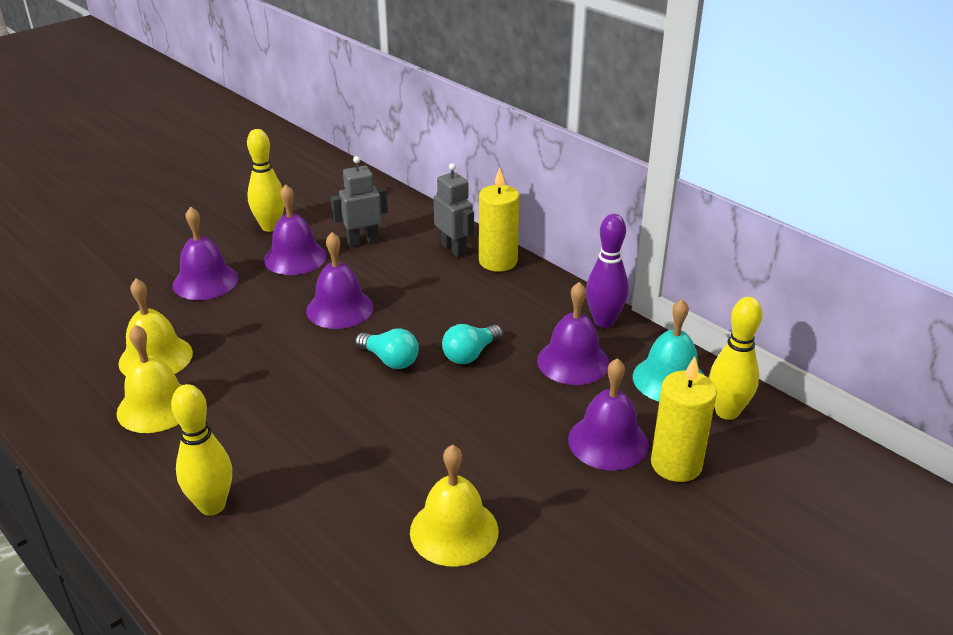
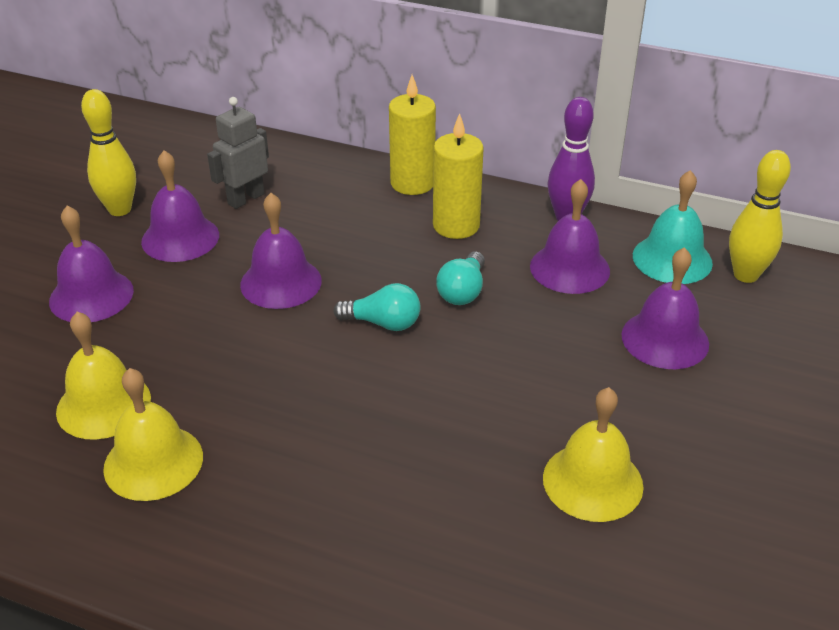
camera: 25 degrees left, 5 degrees up
yellow bowling pin [171,384,232,515] -> none
grey robot [433,163,474,258] -> none
yellow candle [651,356,717,482] -> yellow candle moved to [433,113,484,239]

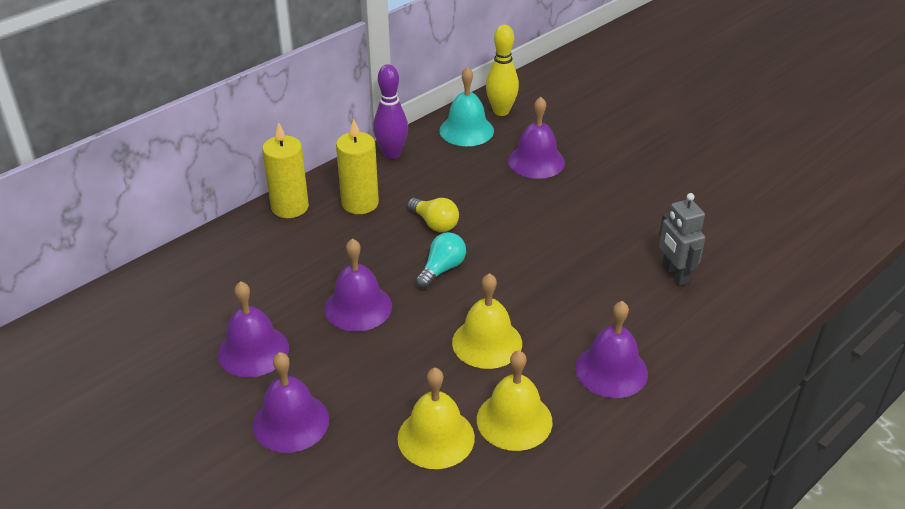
camera: 65 degrees left, 0 degrees up
yellow bowling pin [81,89,136,216] -> none
grey robot [207,97,269,209] -> grey robot moved to [659,193,705,286]
turquoise light bulb [436,251,485,305] -> yellow light bulb [407,198,459,232]
purple bell [530,179,610,294] -> purple bell moved to [575,301,648,398]
yellow bell [543,387,644,522] -> yellow bell moved to [452,273,522,369]

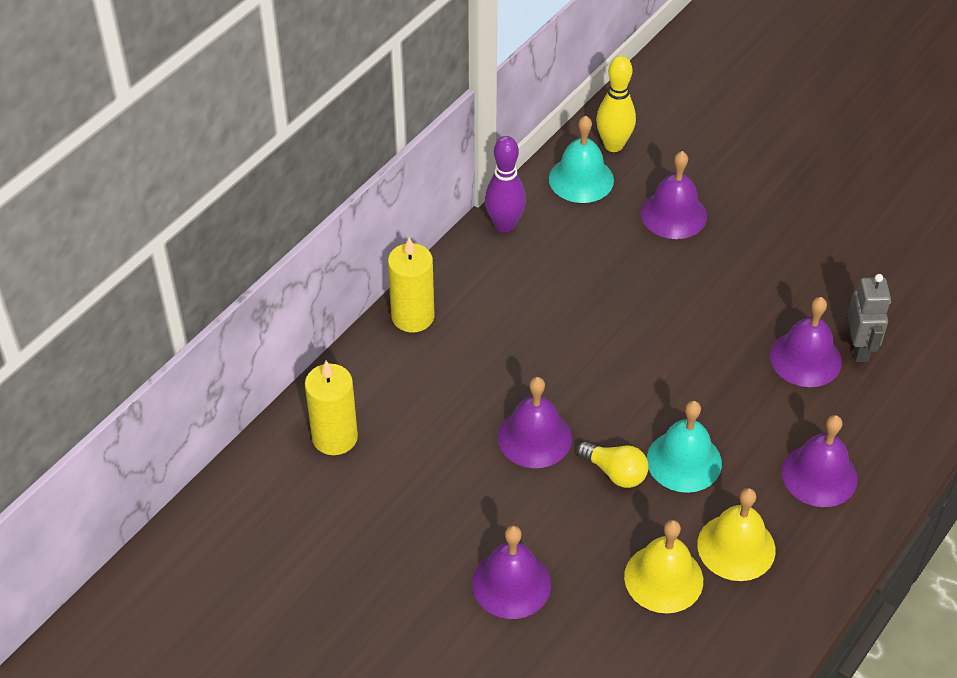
camera: 10 degrees left, 10 degrees up
purple bell [218,281,289,377] -> purple bell moved to [770,297,842,387]
yellow candle [336,119,379,214] -> yellow candle moved to [305,361,358,455]
yellow light bulb [407,198,459,232] -> yellow light bulb moved to [577,441,649,488]
turquoise light bulb [415,232,466,288] -> none
yellow bell [452,273,522,369] -> turquoise bell [647,401,722,493]
grey robot [659,193,705,286] -> grey robot turned 150 degrees counterclockwise [847,274,891,362]

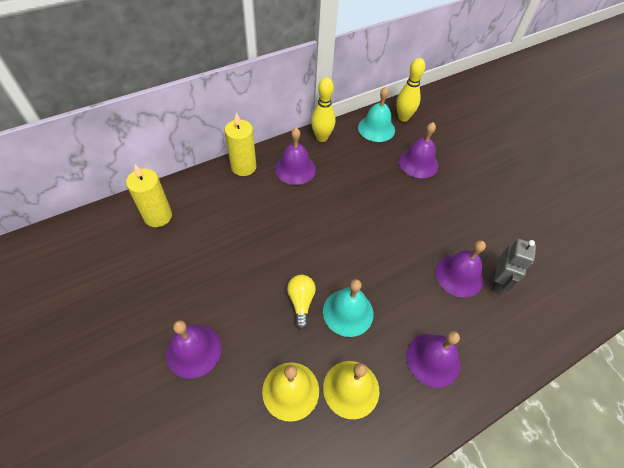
camera: 20 degrees right, 5 degrees up
purple bowling pin [485,136,526,233] -> yellow bowling pin [311,77,335,142]
purple bell [498,377,572,468] -> purple bell moved to [275,128,316,185]
yellow light bulb [577,441,649,488] -> yellow light bulb turned 150 degrees counterclockwise [287,275,316,330]

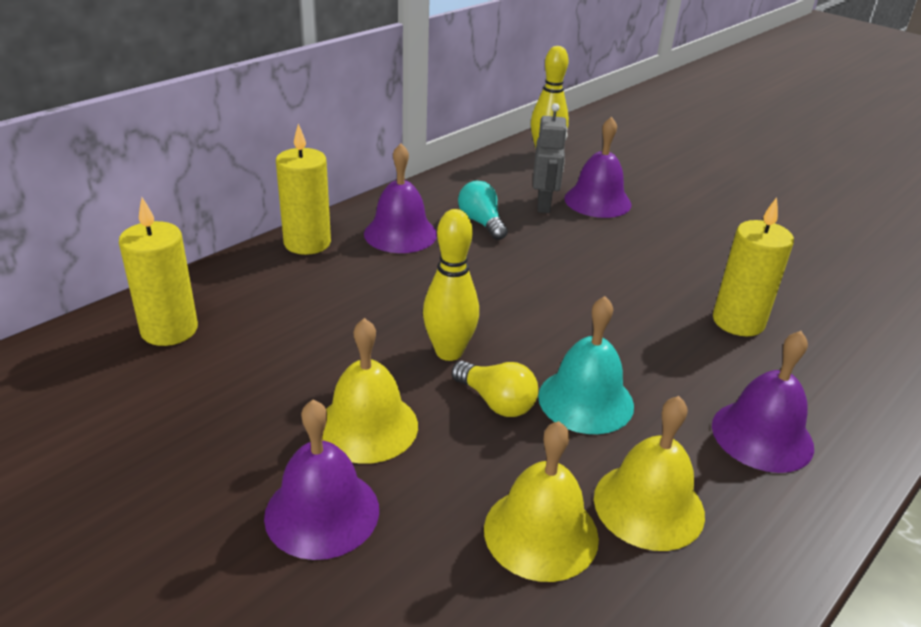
camera: 15 degrees left, 20 degrees down
yellow light bulb [287,275,316,330] -> yellow light bulb turned 150 degrees clockwise [452,361,538,417]
yellow bowling pin [311,77,335,142] -> yellow bowling pin moved to [423,209,479,361]
turquoise bell [358,87,395,142] -> none
purple bell [435,240,486,298] -> yellow candle [713,197,794,336]
grey robot [492,239,536,293] -> grey robot moved to [533,103,568,213]
none -> yellow bell [322,318,418,464]
none -> turquoise light bulb [458,181,508,240]

